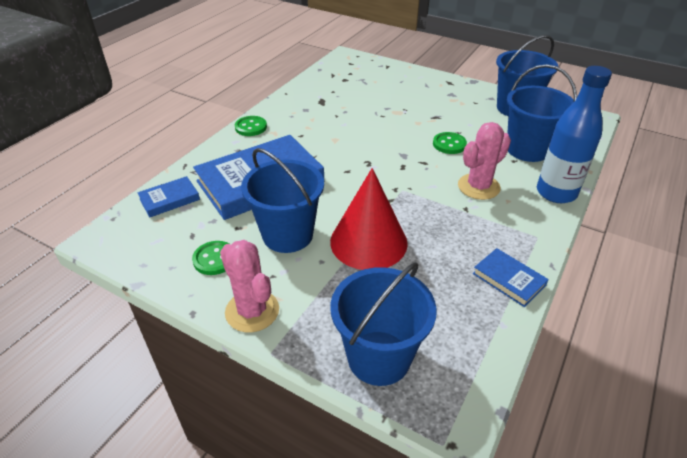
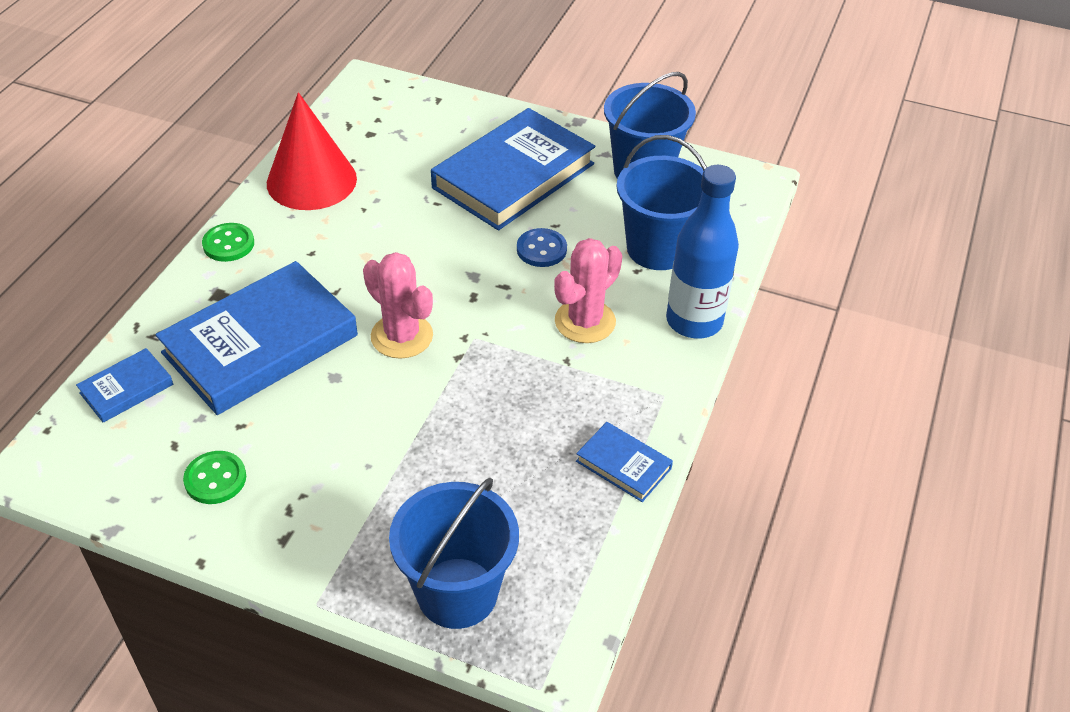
camera: 10 degrees left, 5 degrees up
pink cactus [220,240,279,332] -> pink cactus moved to [363,252,433,359]
blue bucket [241,148,324,253] -> none
red cone [330,168,408,270] -> red cone moved to [267,92,357,210]
green button [433,132,467,154] -> blue button [517,228,567,267]
none -> blue book [431,108,595,230]

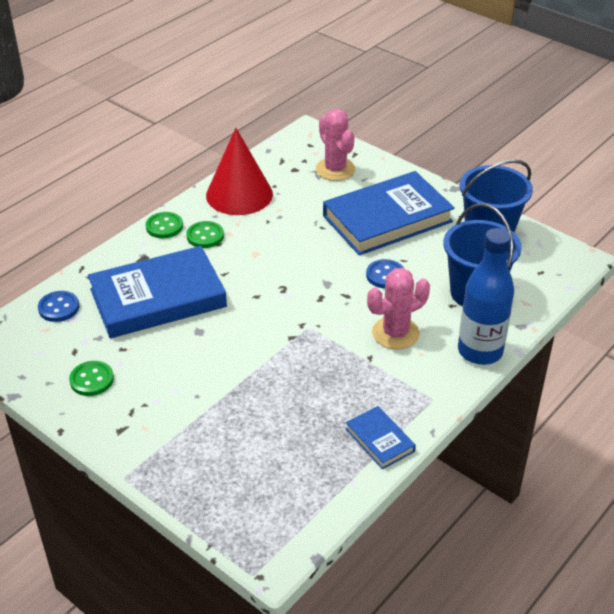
camera: 20 degrees right, 5 degrees down
blue book [76,348,173,423] -> blue button [38,291,79,322]
pink cactus [363,252,433,359] -> pink cactus moved to [316,109,355,181]
blue bucket [389,478,519,629] -> none
none -> green button [186,221,224,248]

